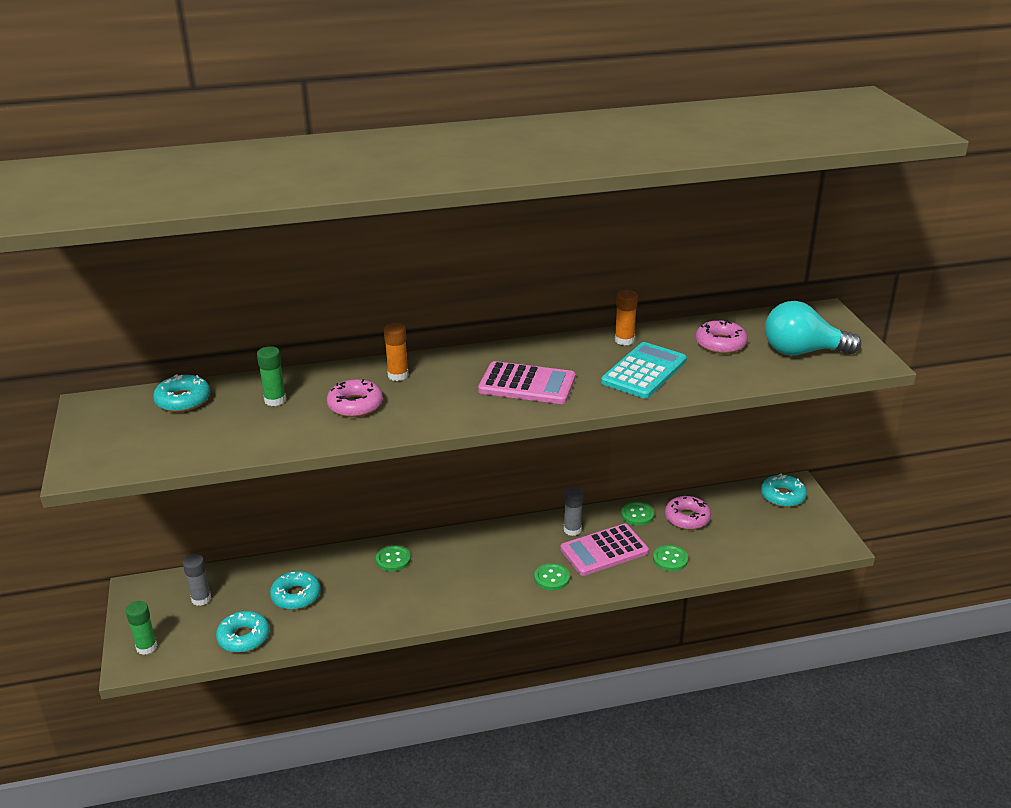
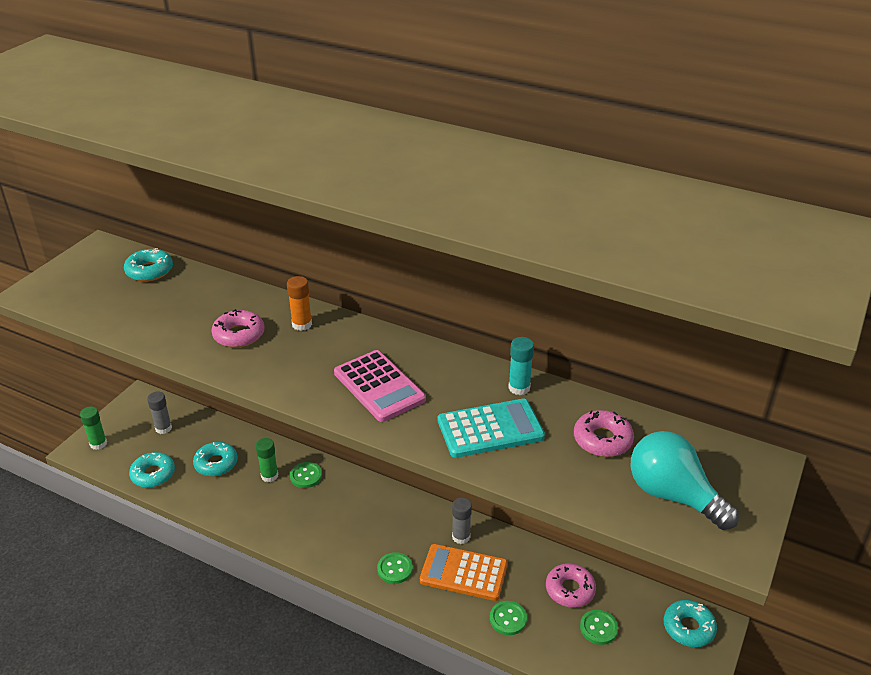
camera: 40 degrees right, 5 degrees up
green glue stick [257,346,286,406] -> green glue stick moved to [256,438,278,482]
pink calculator [560,524,649,576] -> orange calculator [420,544,508,601]
orange glue stick [615,290,638,346] -> turquoise glue stick [508,337,534,395]
green button [621,502,654,526] -> green button moved to [580,610,618,645]

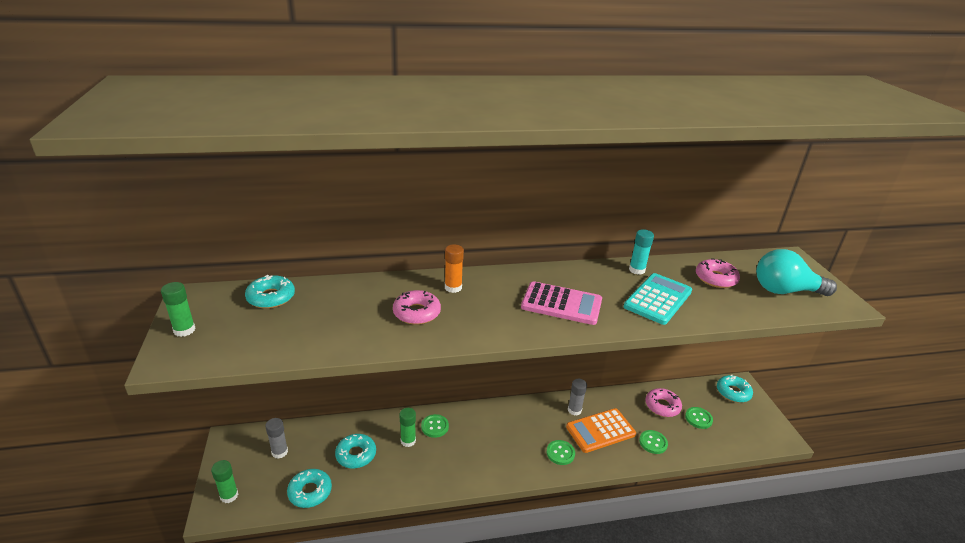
camera: 40 degrees left, 5 degrees down
none -> green glue stick [161,282,195,337]

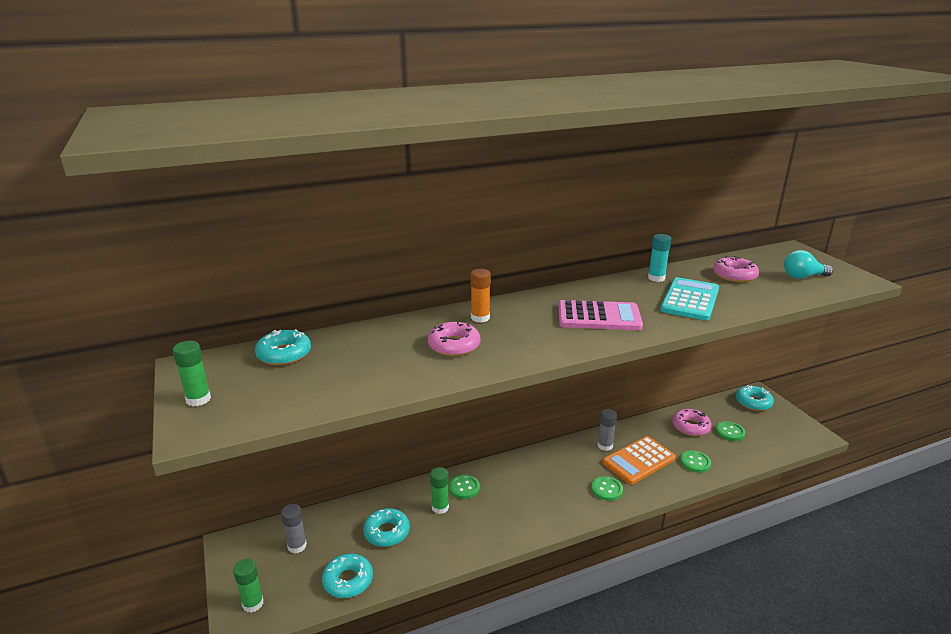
camera: 10 degrees left, 5 degrees down
turquoise light bulb [756,249,837,296] -> turquoise light bulb [784,250,833,279], size x0.63

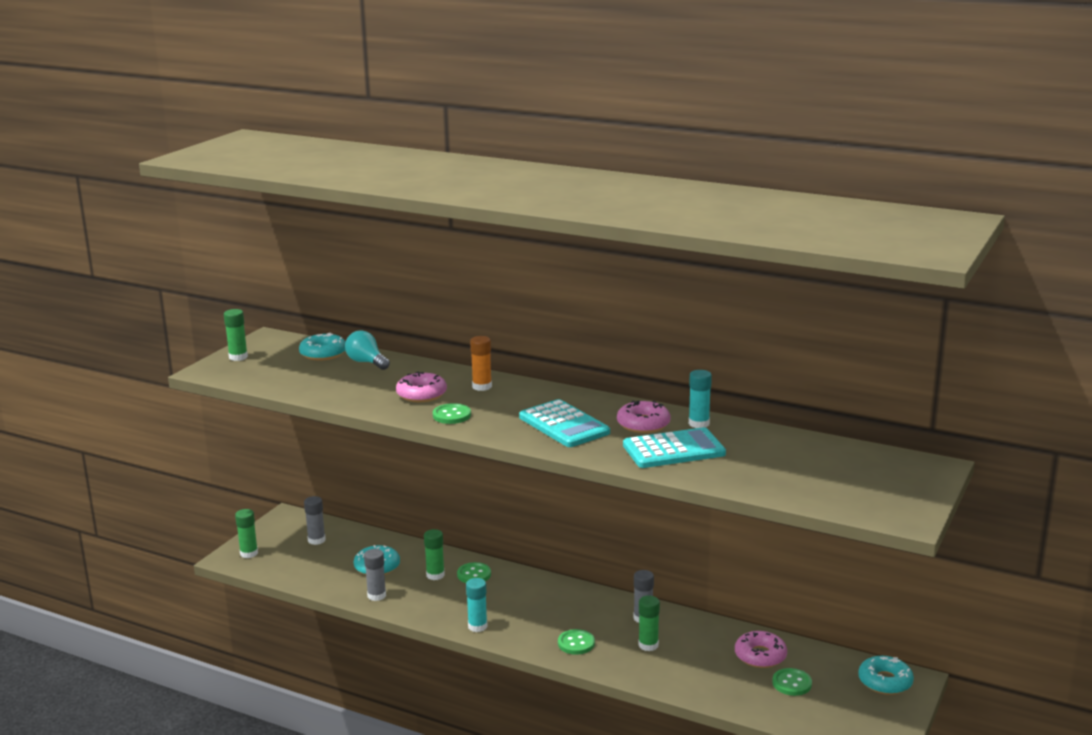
camera: 50 degrees right, 5 degrees down
turquoise donut [322,553,373,598] -> none
pink calculator [558,300,643,330] -> turquoise calculator [519,399,610,447]
orange calculator [602,436,676,485] -> green glue stick [638,596,660,651]
green button [680,450,711,473] -> green button moved to [433,403,471,424]
pink donut [713,256,759,282] -> pink donut moved to [617,401,671,433]
turquoise light bulb [784,250,833,279] -> turquoise light bulb moved to [345,330,390,370]
none -> grey glue stick [364,549,386,601]
none -> turquoise glue stick [466,578,488,632]

